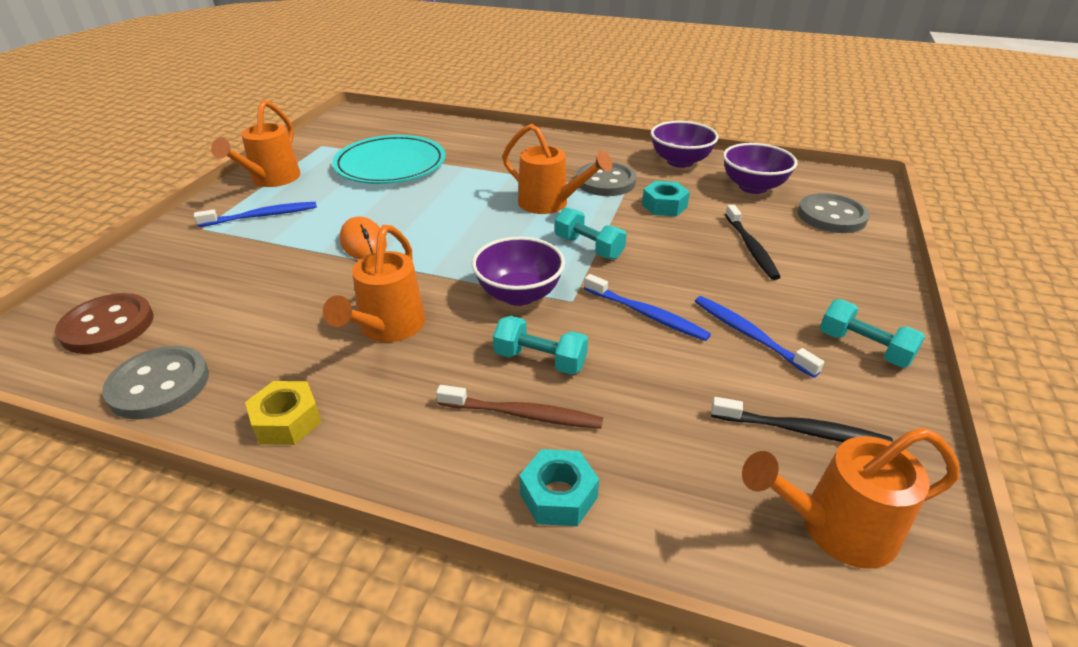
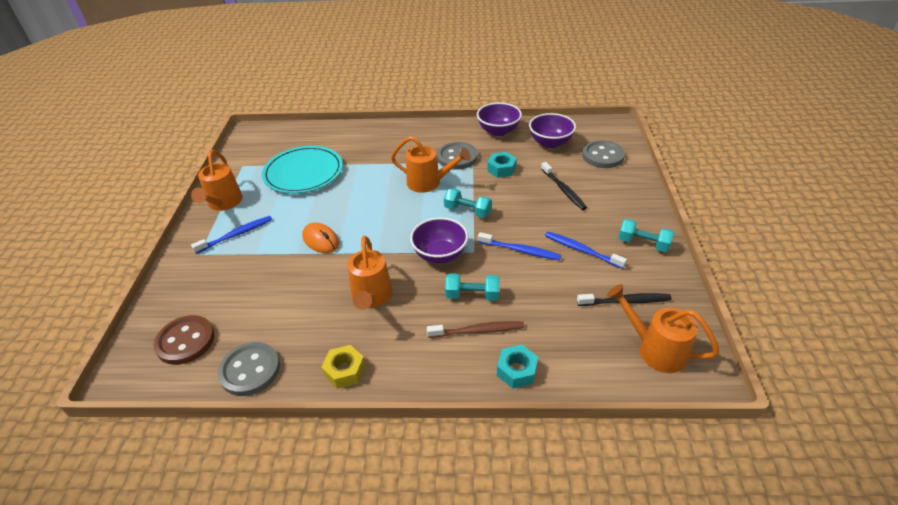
camera: 15 degrees left, 5 degrees up
orange watering can [742,428,959,569] -> orange watering can turned 60 degrees clockwise [607,284,719,373]

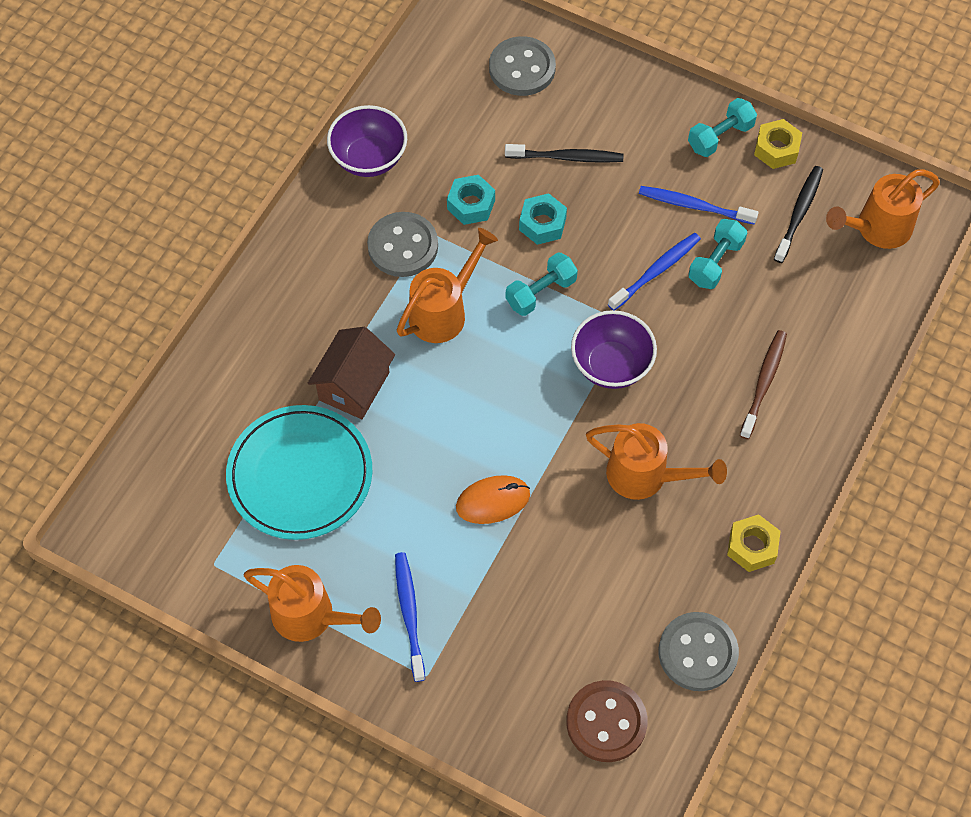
camera: 65 degrees left, 20 degrees up
turquoise dumbbell [445,273,500,301] -> turquoise dumbbell moved to [688,219,747,289]
turquoise nut [497,345,538,389] -> turquoise nut moved to [519,193,567,245]
purple bowl [529,113,576,148] -> none
blue toothbrush [545,232,627,269] -> blue toothbrush turned 45 degrees clockwise [639,186,759,225]
none -> brown house [308,327,395,419]
none -> yellow nut [754,119,802,169]

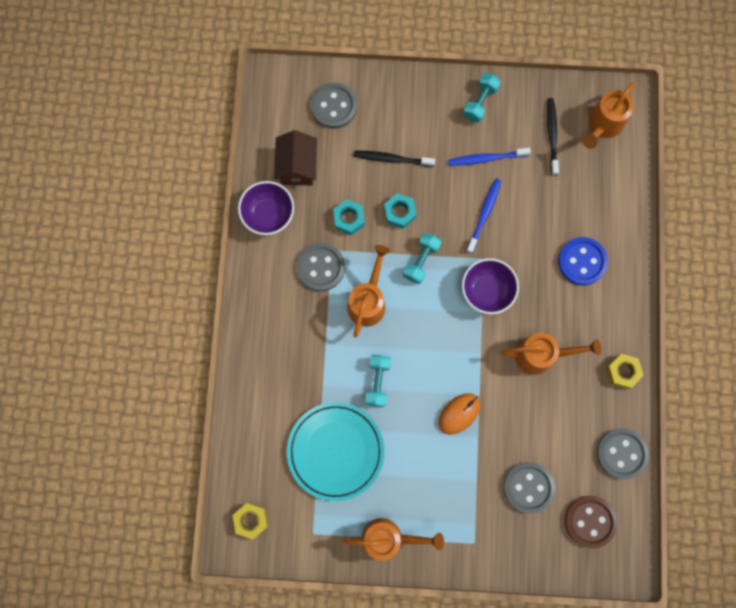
camera: 25 degrees left, 15 degrees up
brown house [308,327,395,419] -> brown house moved to [274,130,317,185]
blue toothbrush [395,552,425,682] -> none
black toothbrush [505,144,623,163] -> black toothbrush turned 150 degrees counterclockwise [354,151,435,167]
turquoise dumbbell [688,219,747,289] -> turquoise dumbbell moved to [365,355,391,407]
brown toothbrush [740,330,787,439] -> blue button [558,237,608,285]
yellow nut [754,119,802,169] -> yellow nut moved to [233,502,268,540]
none -> grey button [503,462,555,514]

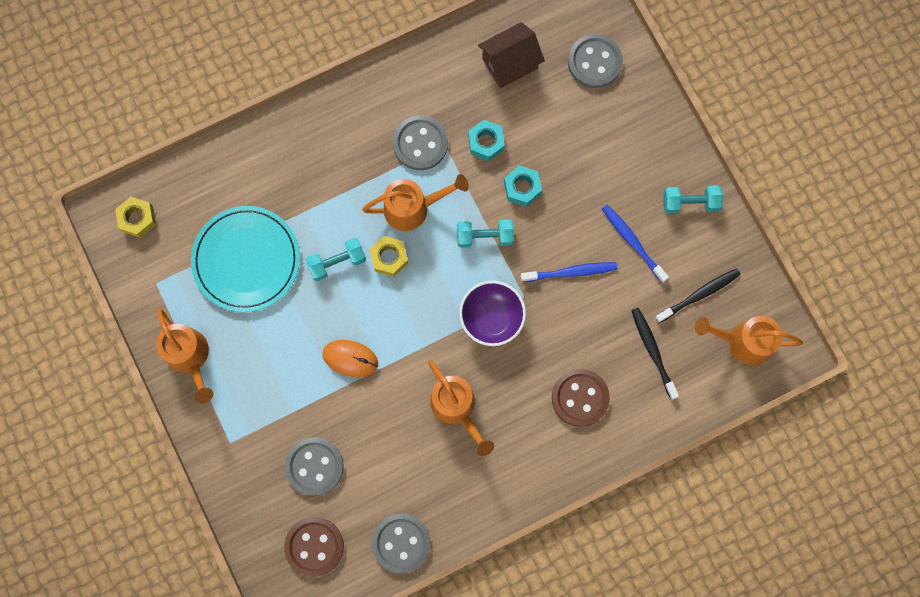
camera: 60 degrees right, 0 degrees up
purple bowl [238,181,294,235] -> none
black toothbrush [354,151,435,167] -> black toothbrush moved to [631,308,679,400]
blue button [558,237,608,285] -> brown button [552,369,610,427]
yellow nut [606,354,644,389] -> yellow nut moved to [369,236,408,277]

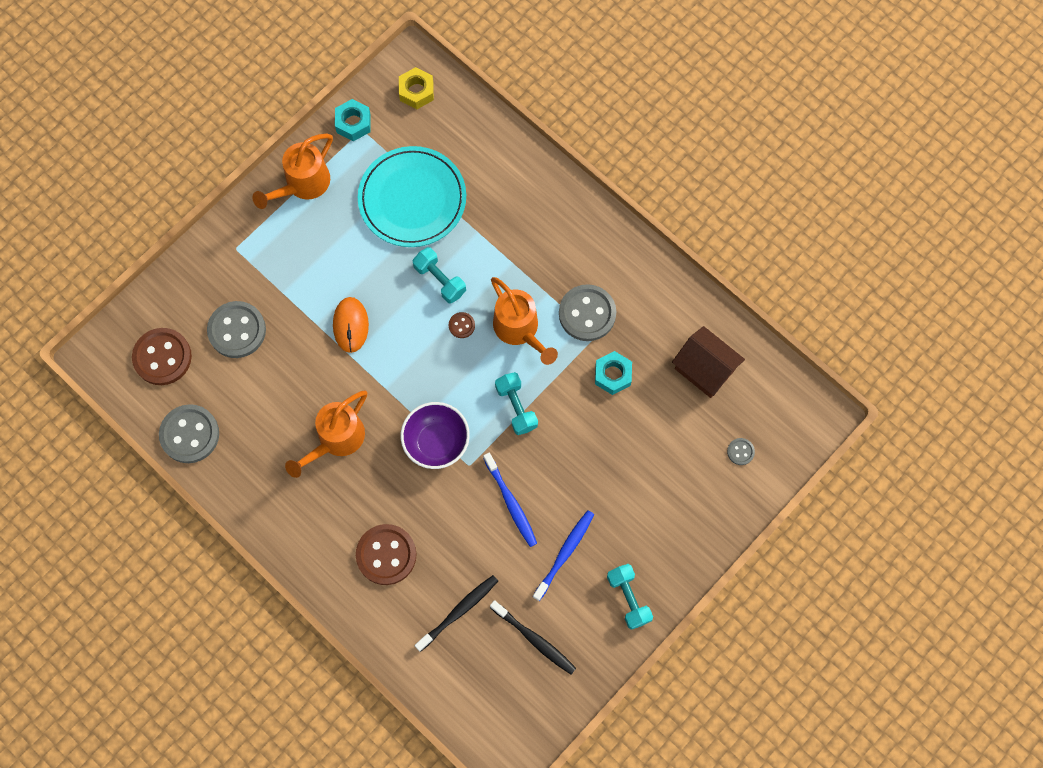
camera: 70 degrees right, 5 degrees down
yellow nut [369,236,408,277] -> brown button [449,312,475,338]
turquoise nut [504,165,542,207] -> turquoise nut moved to [335,99,371,141]
grey button [568,34,623,88] -> grey button [727,438,755,465], size x0.46
orange watering can [695,316,803,365] -> none

